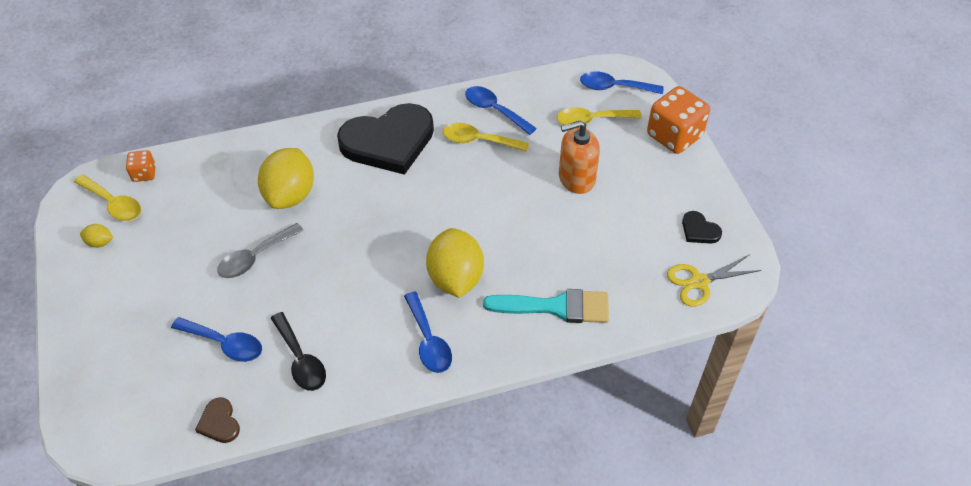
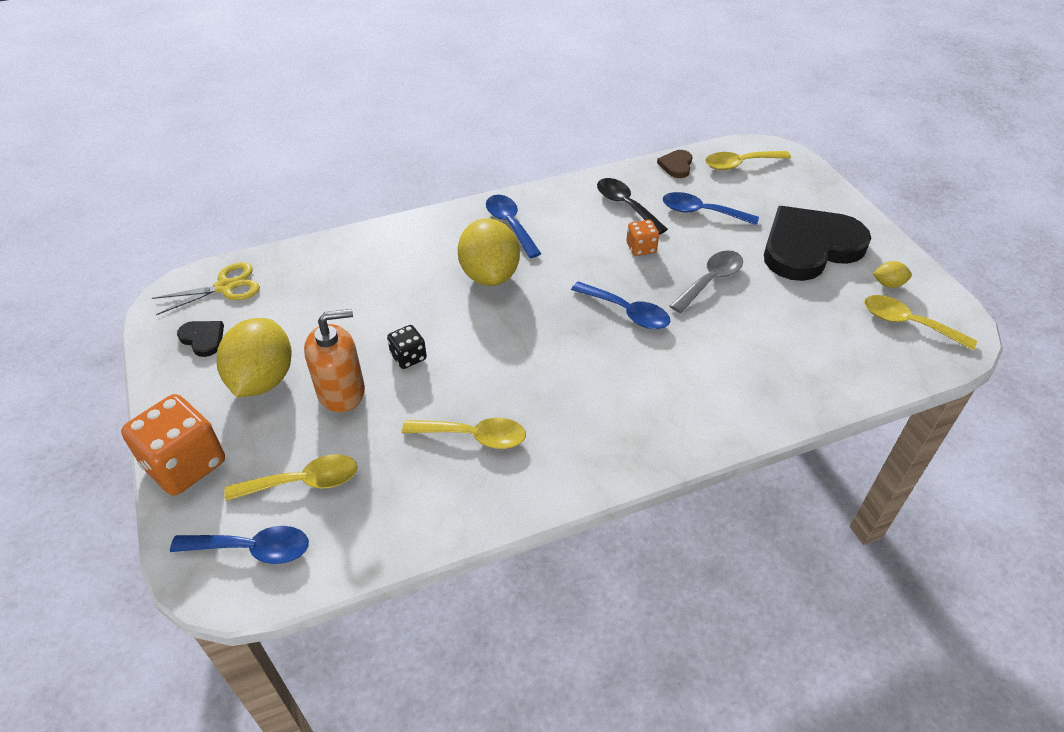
camera: 175 degrees right, 5 degrees down
orange dice [126,150,156,182] -> orange dice moved to [626,220,659,256]
brown heart [195,397,240,443] -> brown heart turned 135 degrees counterclockwise [657,150,693,178]
yellow lemon [258,148,314,209] -> yellow lemon moved to [217,318,292,397]
black heart [337,103,434,175] -> black heart moved to [764,206,871,281]
blue spoon [465,86,537,135] -> blue spoon moved to [571,281,670,329]
turquoise brush [483,289,609,323] -> none
none -> black dice [387,325,427,369]
none -> yellow spoon [705,151,791,170]

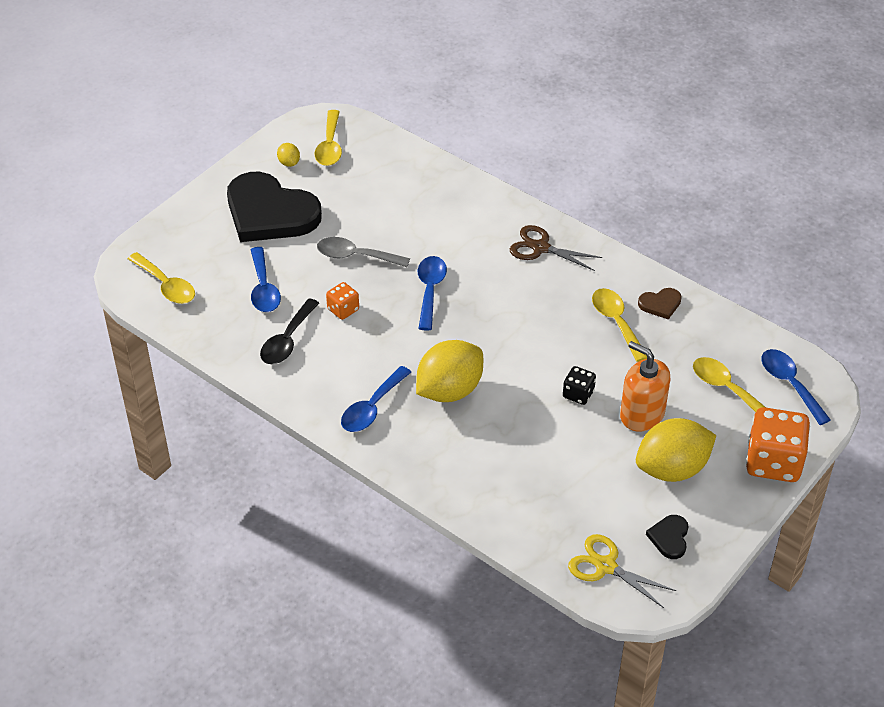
camera: 120 degrees left, 0 degrees up
brown heart [657,150,693,178] -> brown heart moved to [638,288,682,319]
none -> brown scissors [510,225,602,271]

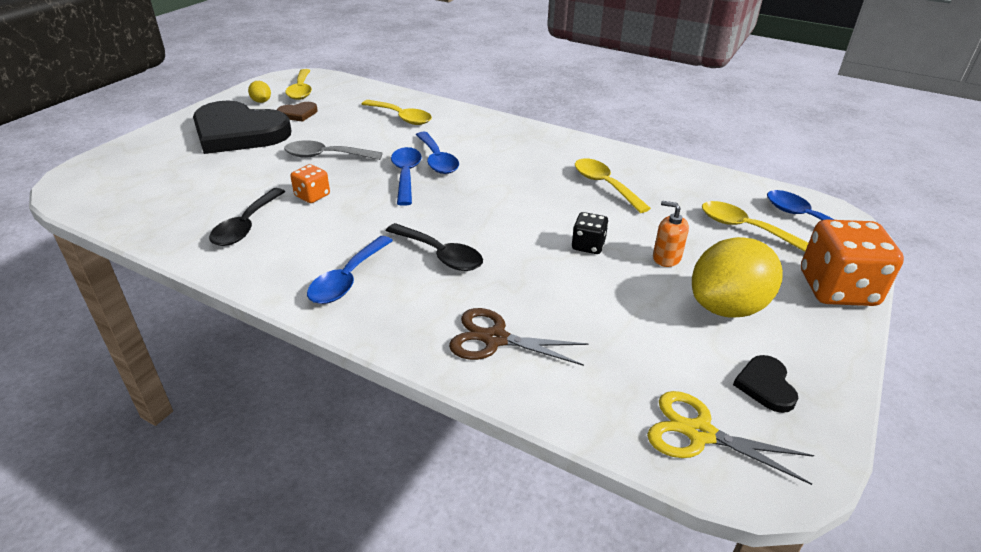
camera: 10 degrees left, 10 degrees down
yellow spoon [128,252,195,304] -> yellow spoon moved to [362,100,432,125]
blue spoon [251,247,281,312] -> blue spoon moved to [416,132,459,174]
yellow lemon [416,340,483,402] -> black spoon [385,223,483,271]
brown scissors [510,225,602,271] -> brown scissors moved to [449,308,588,366]
orange soap dispenser [620,341,670,432] -> orange soap dispenser [653,201,689,267], size x0.58
brown heart [638,288,682,319] -> brown heart moved to [277,102,318,122]

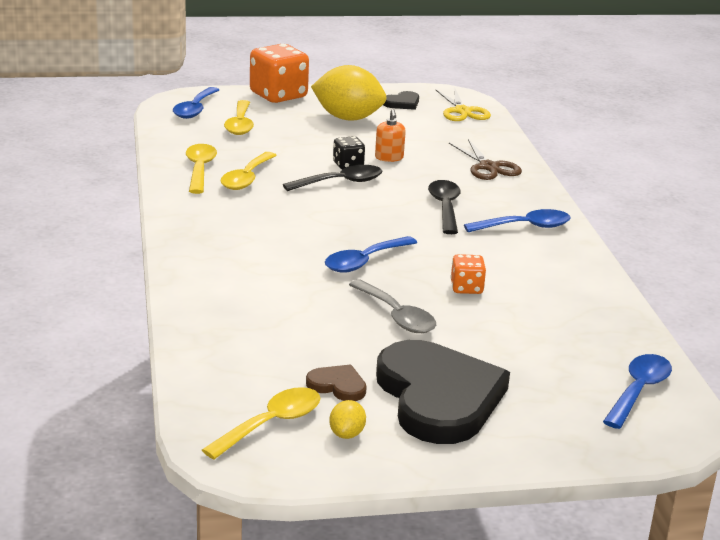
camera: 130 degrees left, 10 degrees down
black spoon [209,188,285,246] -> black spoon moved to [283,165,382,191]
yellow spoon [362,100,432,125] -> yellow spoon moved to [186,144,217,194]
blue spoon [416,132,459,174] -> blue spoon moved to [603,354,672,429]
orange soap dispenser [653,201,689,267] -> orange soap dispenser moved to [375,109,406,162]

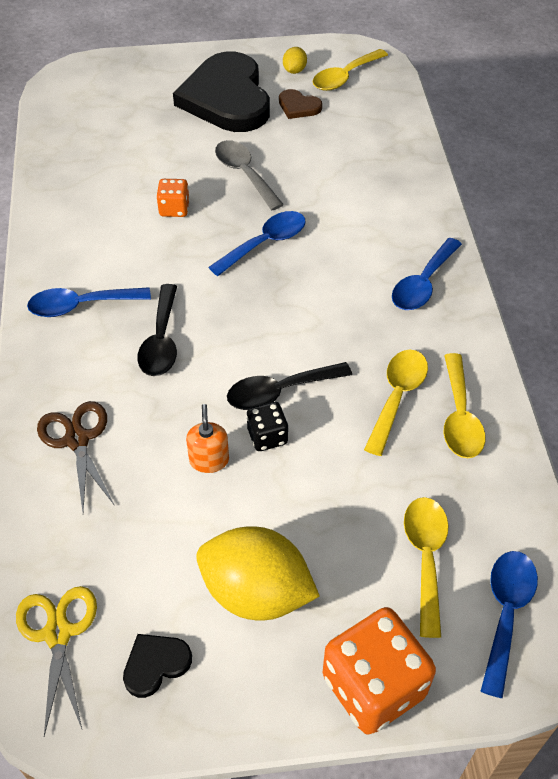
camera: 175 degrees left, 25 degrees up
blue spoon [603,354,672,429] -> blue spoon moved to [392,238,462,310]

